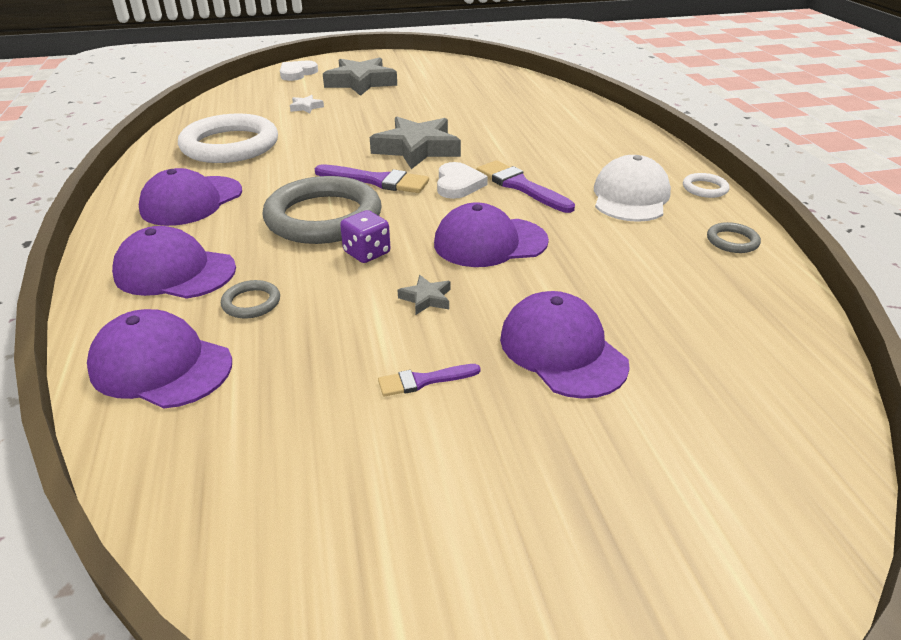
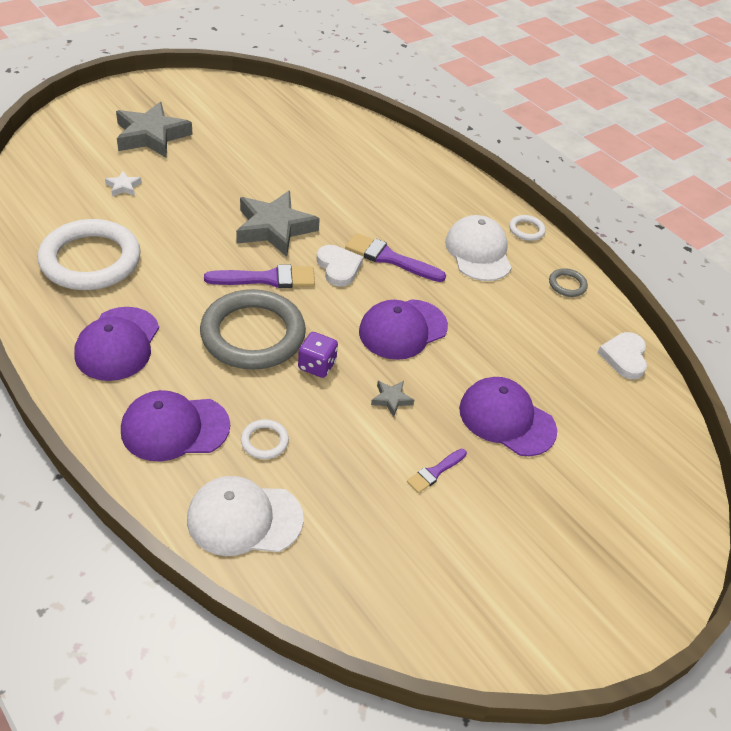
camera: 30 degrees left, 10 degrees up
purple cap [87,309,232,408] -> white cap [187,476,304,556]
grey ring [221,280,280,319] -> white ring [241,419,289,459]
white heart [280,61,318,81] -> white heart moved to [598,332,647,379]

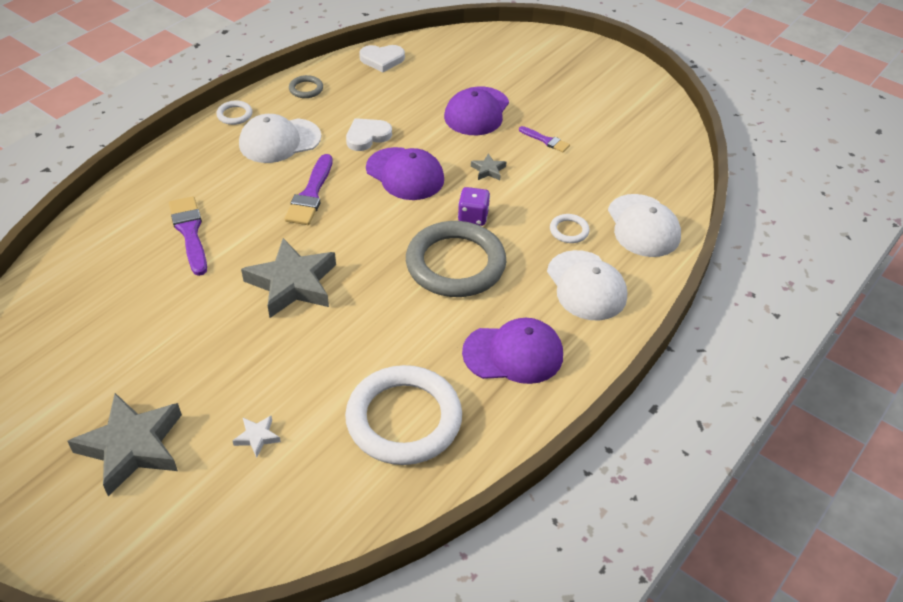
camera: 100 degrees left, 0 degrees up
purple cap [121,390,230,462] -> white cap [547,250,627,320]
purple brush [204,265,315,288] -> purple brush moved to [169,196,207,276]
white heart [317,245,363,287] -> white heart moved to [346,118,392,151]

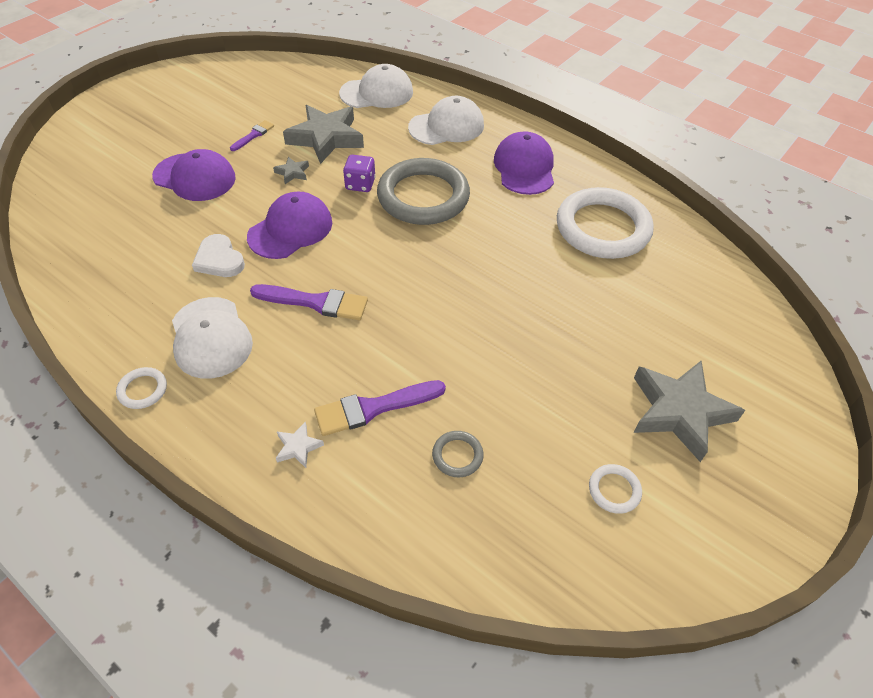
camera: 90 degrees left, 5 degrees up
white star [233,416,281,458] -> white star moved to [276,422,324,468]
grey star [241,238,336,318] -> grey star moved to [283,105,364,164]
grey ring [289,75,323,98] -> grey ring moved to [432,431,484,477]
white heart [359,45,405,72] -> none
white ring [550,214,590,243] -> white ring moved to [589,464,642,514]

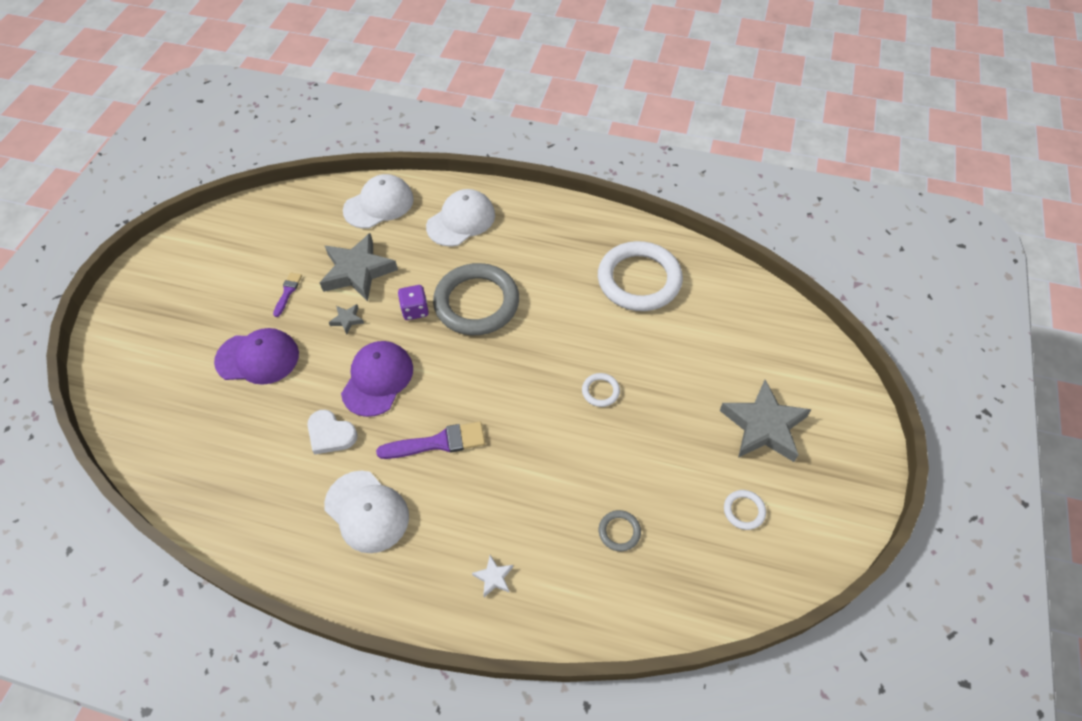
camera: 20 degrees left, 5 degrees up
white ring [116,367,167,409] -> white ring moved to [582,373,620,407]
purple brush [314,380,446,436] -> none
purple cap [494,131,554,195] -> none

